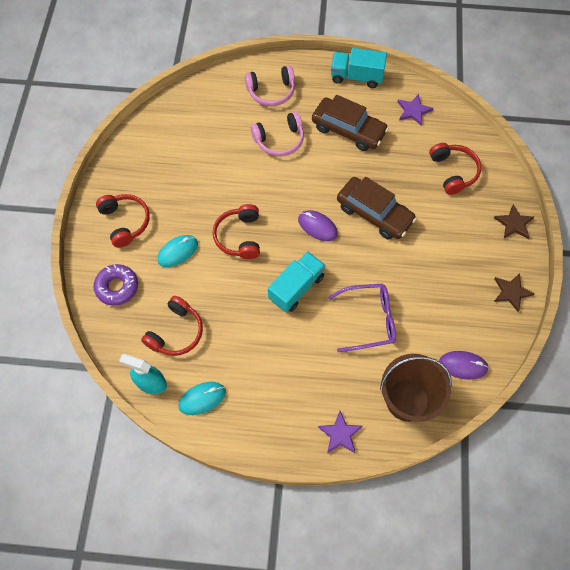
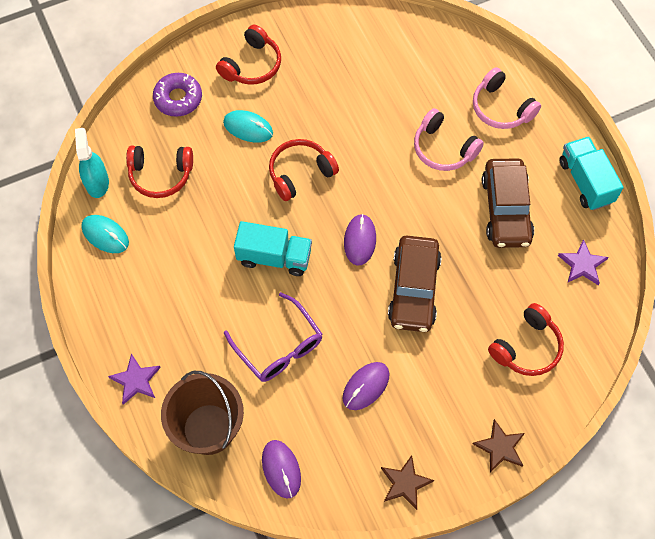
camera: 60 degrees right, 0 degrees up
none -> purple mouse [343,362,389,410]

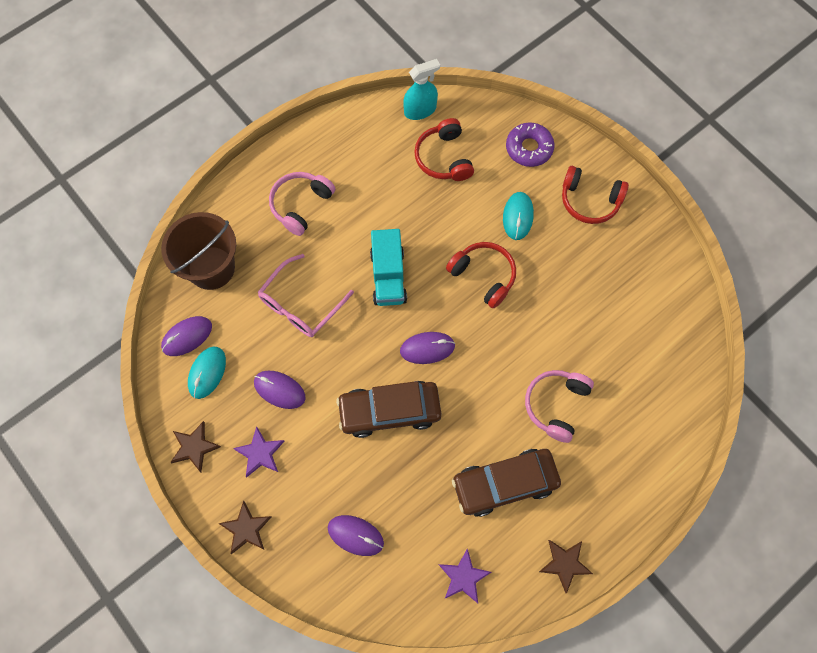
camera: 75 degrees right, 5 degrees up
turquoise mouse [81,215,129,253] -> turquoise mouse moved to [188,346,226,399]
purple star [108,354,161,405] -> purple star moved to [233,426,284,477]
purple glasses [224,292,322,382] -> pink glasses [258,254,354,337]
pink headphones [473,67,541,129] -> pink headphones moved to [269,172,336,236]
red headphones [488,303,564,376] -> purple mouse [328,515,384,556]
turquoise truck [559,136,624,210] -> brown star [539,540,593,593]

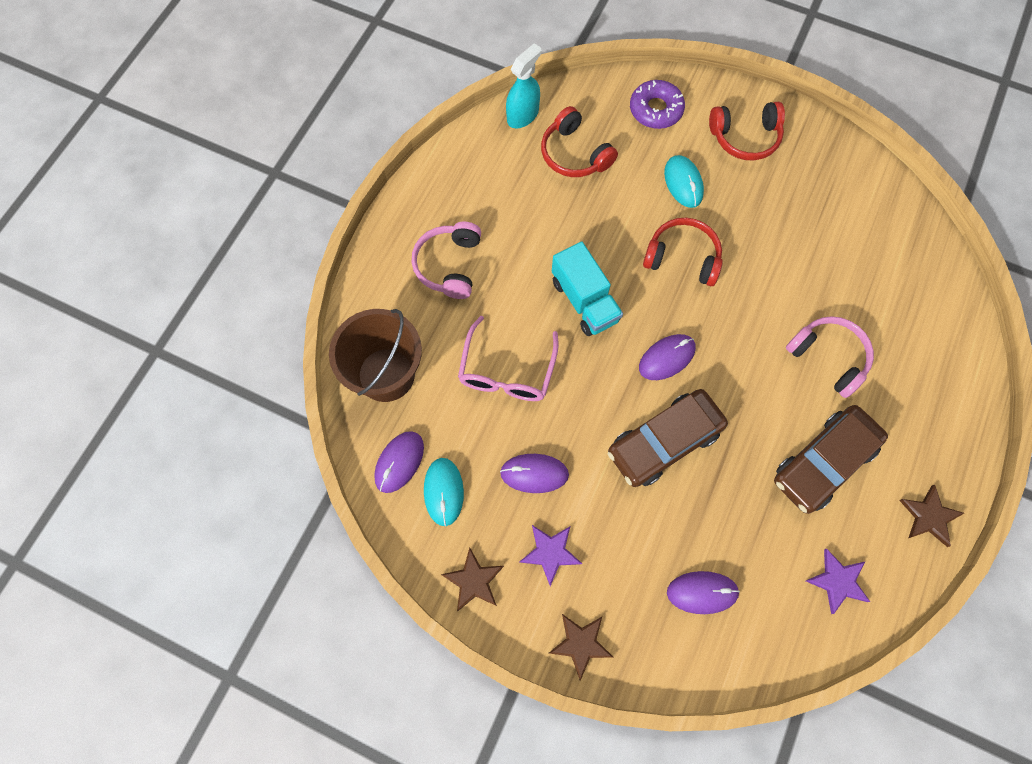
camera: 25 degrees left, 0 degrees up
pink headphones [525,370,594,443] -> pink headphones turned 135 degrees clockwise [786,316,874,398]

